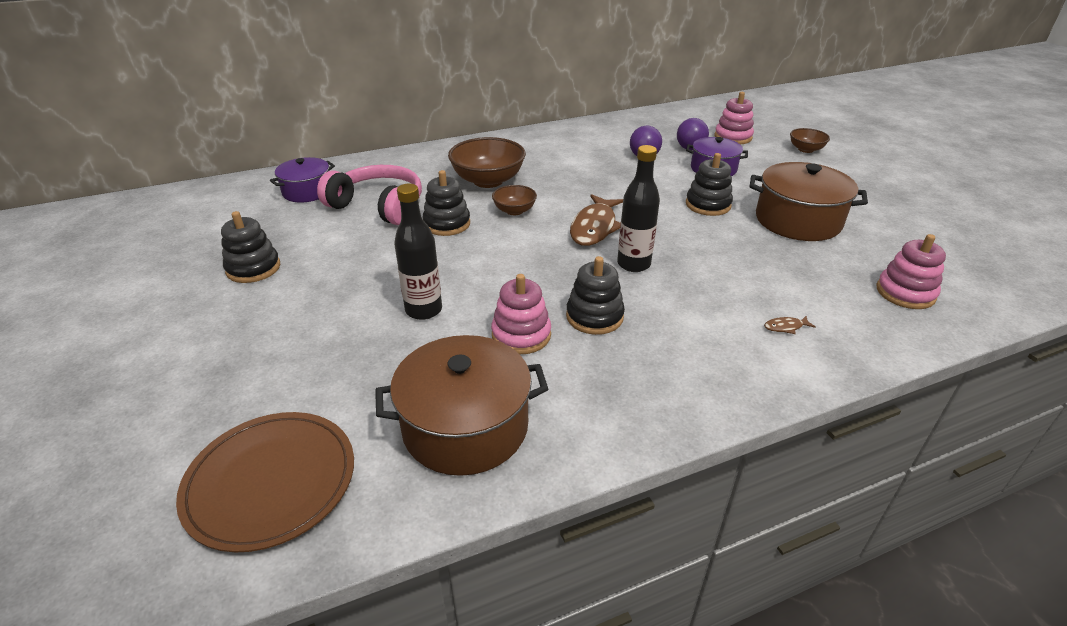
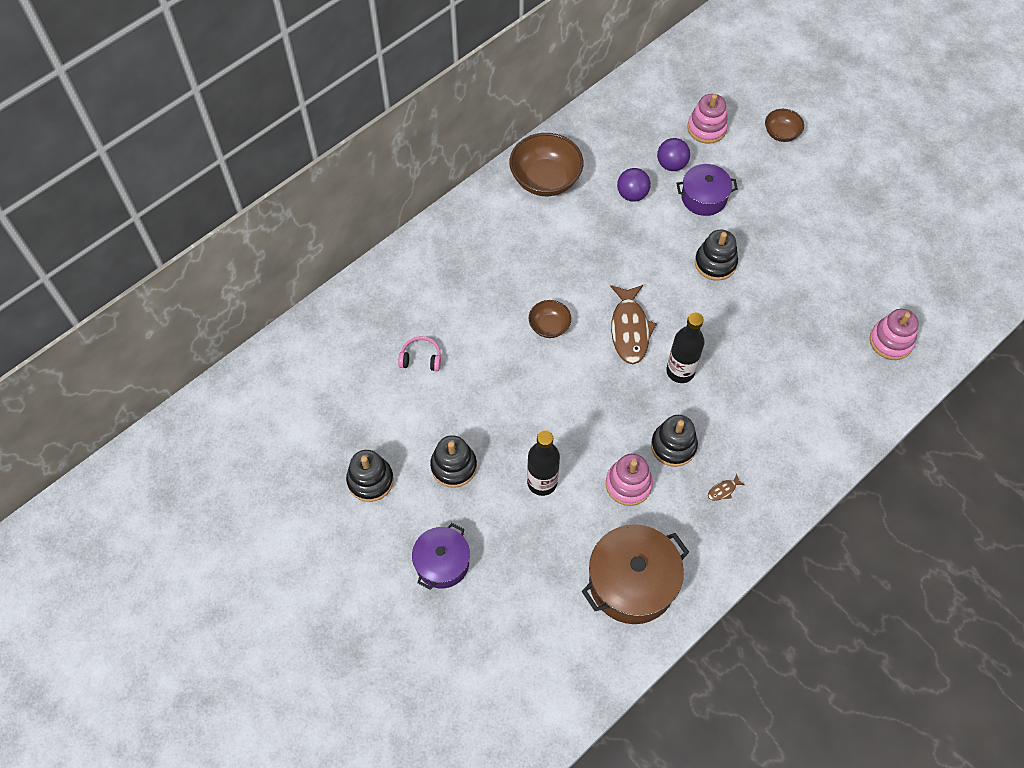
camera: 20 degrees left, 25 degrees up
brown plate [176,412,354,552] -> none
purple pot [270,157,335,203] -> purple pot moved to [412,523,470,590]
pink headphones [317,165,422,225] -> pink headphones [398,336,441,371], size x0.46
black stacking toy [423,170,470,236] -> black stacking toy moved to [430,435,477,488]
brown bowl [448,137,526,188] -> brown bowl moved to [509,133,583,196]
brown pot [749,162,868,241] -> none
brown fish [764,316,816,334] -> brown fish moved to [708,474,745,501]

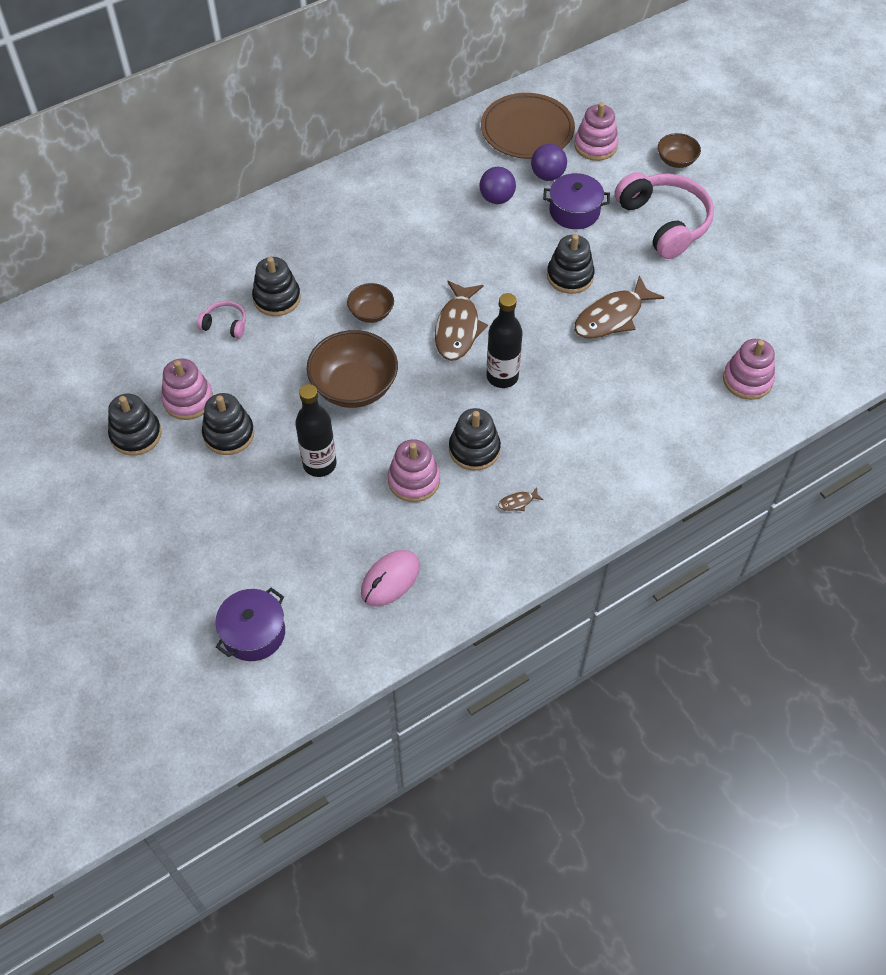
camera: 10 degrees right, 5 degrees down
purple pot [412,523,470,590] -> purple pot moved to [215,588,285,661]
brown bowl [509,133,583,196] -> brown bowl moved to [307,330,398,408]
brown pot [581,524,689,624] -> pink mouse [361,550,420,607]
none -> pink stacking toy [161,358,213,420]
none -> black stacking toy [252,257,301,316]
none -> brown plate [481,93,575,159]
none -> brown fish [574,276,664,339]
none -> pink headphones [615,172,714,259]

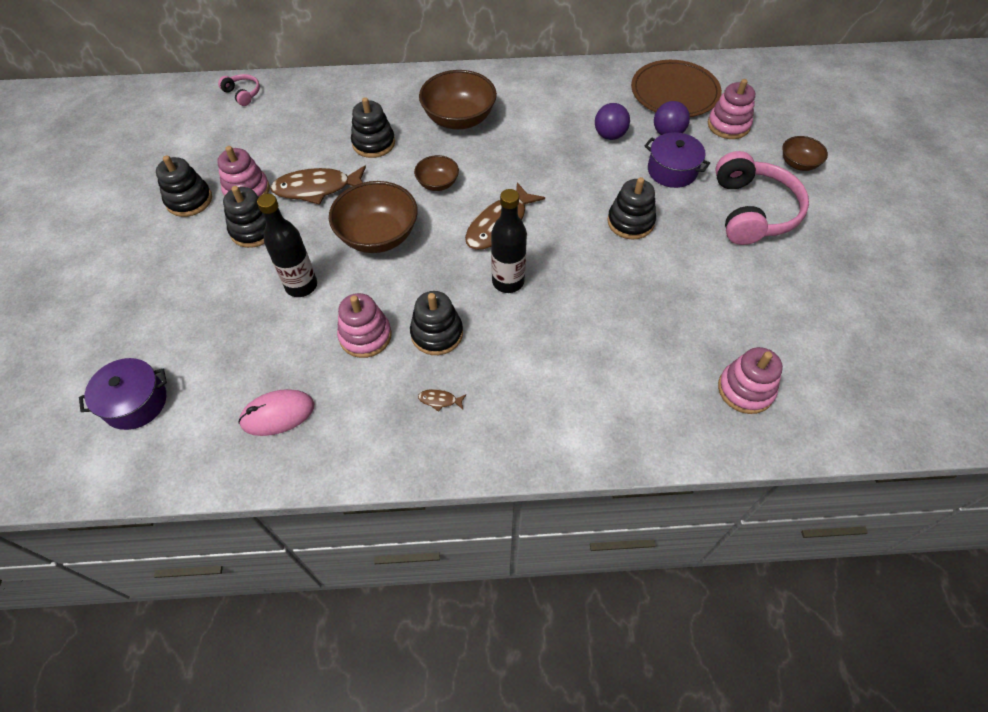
camera: 30 degrees right, 0 degrees up
pink headphones [197,301,246,339] -> pink headphones moved to [218,74,260,106]
brown fish [574,276,664,339] -> brown fish moved to [270,165,366,205]
none -> brown bowl [419,70,497,130]

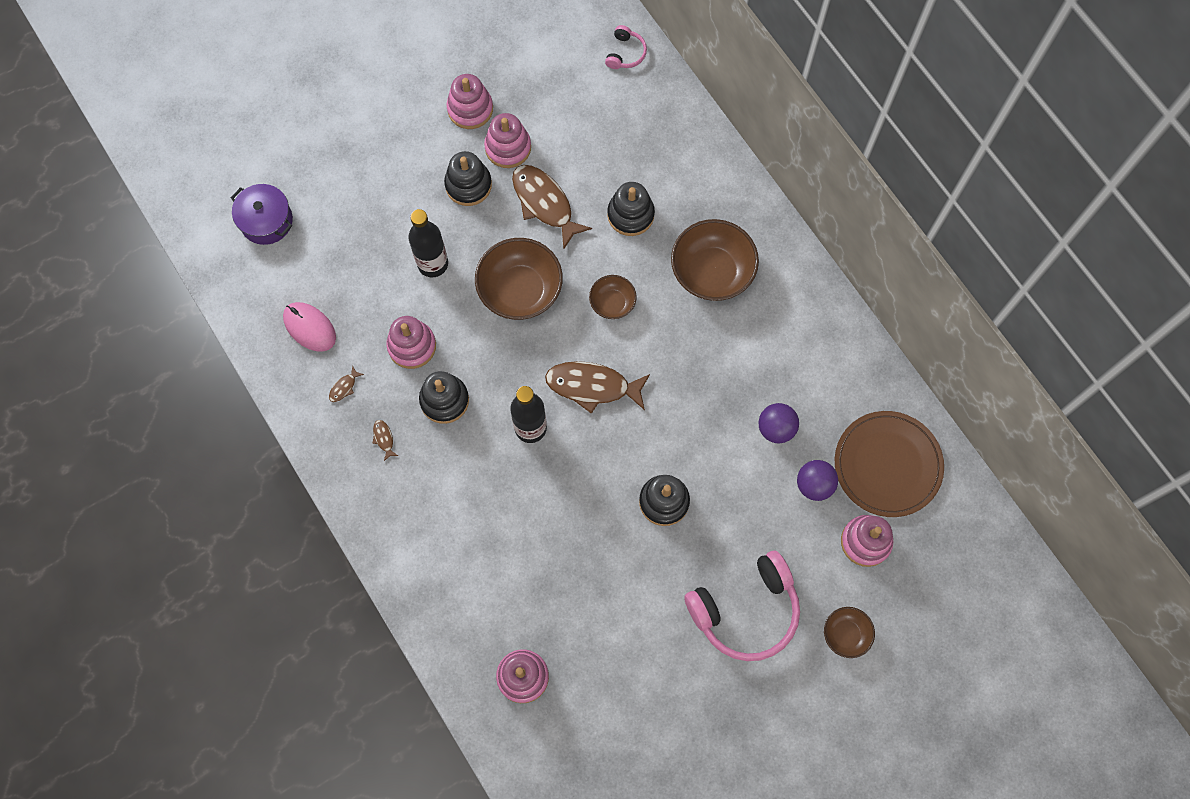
camera: 60 degrees right, 15 degrees up
black stacking toy [156,155,212,217] -> pink stacking toy [447,74,493,129]
purple pot [645,132,710,188] -> none
none -> brown fish [329,365,364,402]

